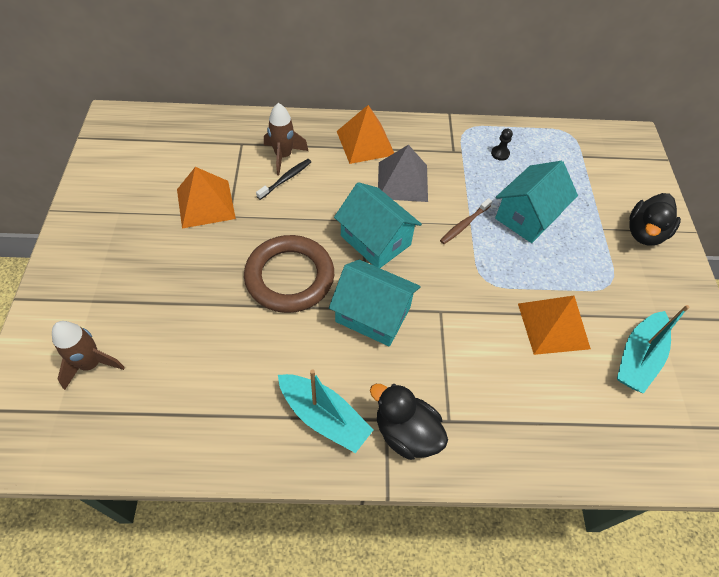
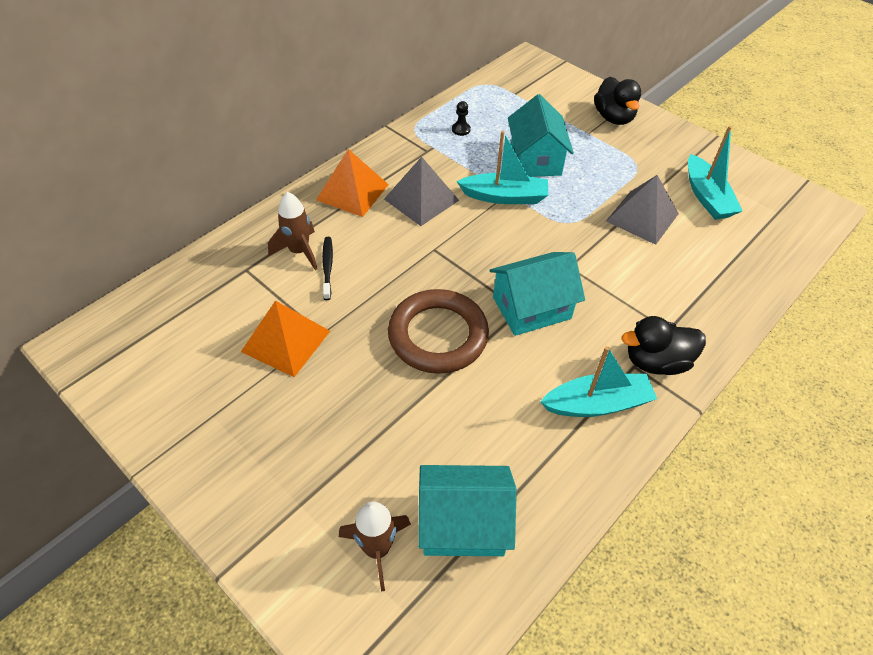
camera: 45 degrees left, 5 degrees down
turquoise house [334,182,422,268] -> turquoise house moved to [418,465,517,556]
brown toothbrush [440,198,492,244] -> turquoise boat [457,131,548,204]
orange pyramid [518,296,591,355] -> grey pyramid [606,175,679,245]

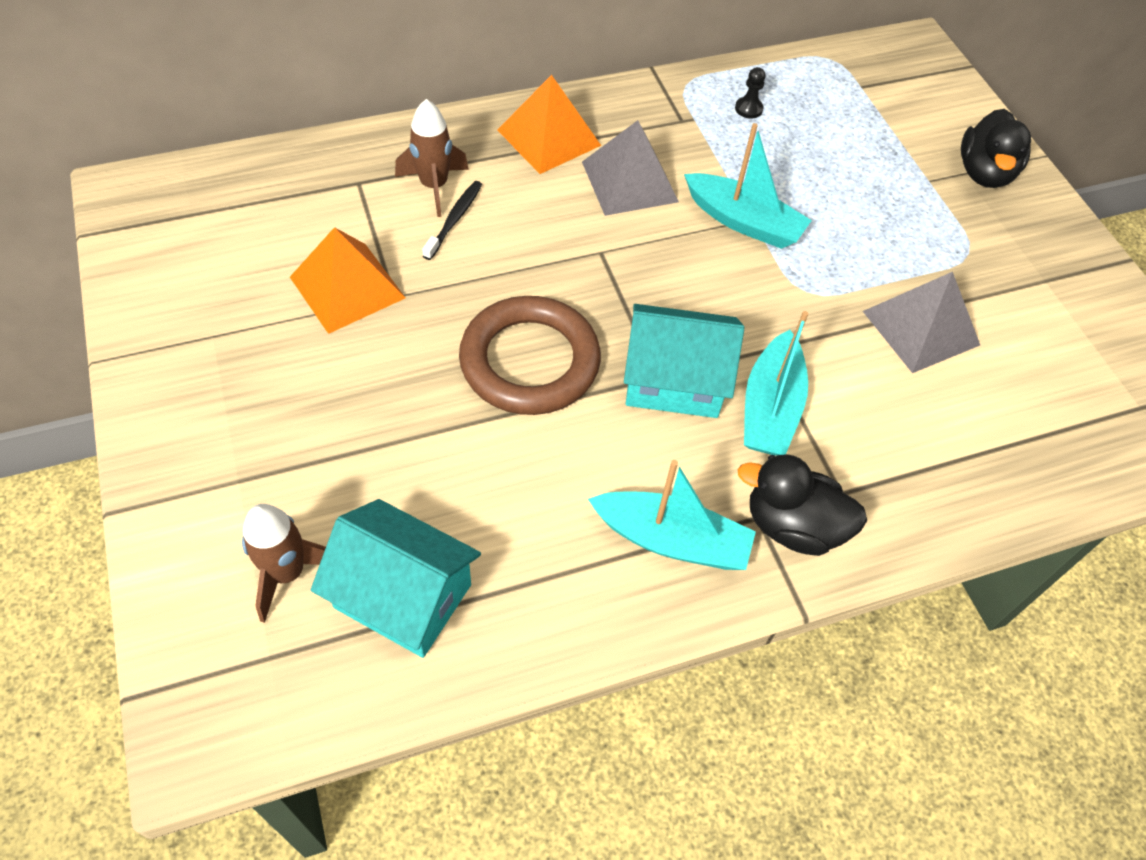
camera: 25 degrees right, 5 degrees up
turquoise house [508,94,574,177] -> none
turquoise boat [688,126,743,220] -> turquoise boat moved to [744,311,808,456]

